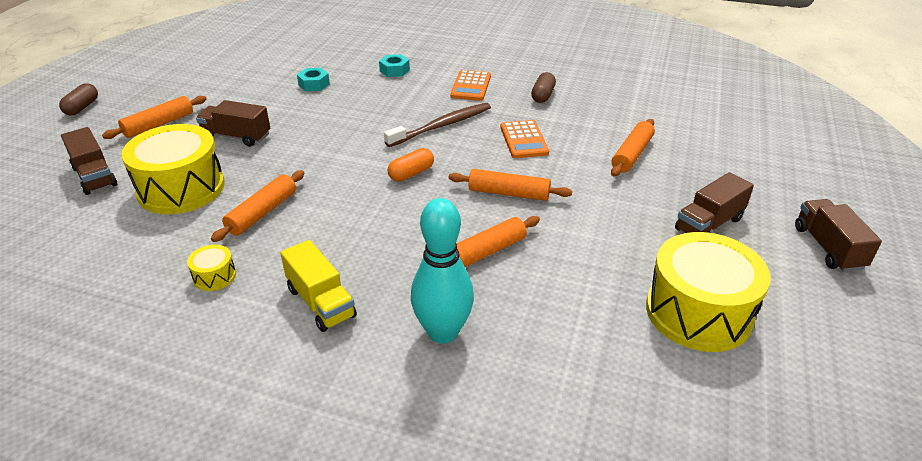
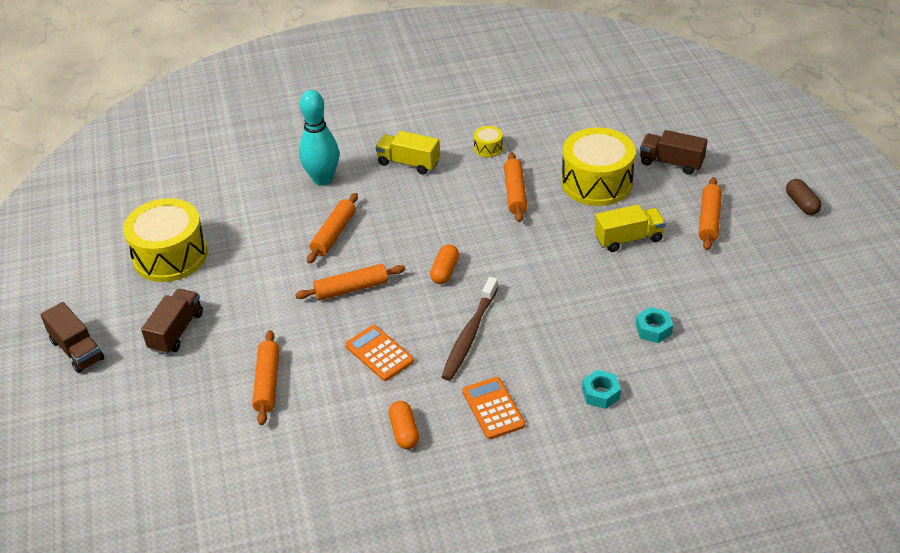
camera: 150 degrees right, 5 degrees up
brown truck [196,100,270,147] -> yellow truck [594,204,666,252]
brown capsule [531,72,556,103] -> orange capsule [389,401,419,449]

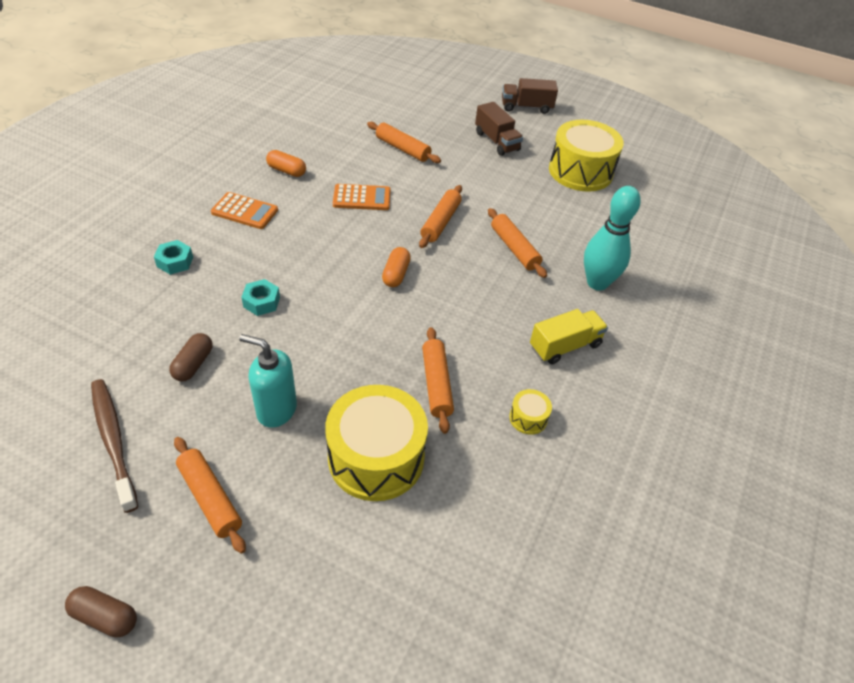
camera: 125 degrees right, 5 degrees up
orange capsule [430,244,459,284] -> orange capsule turned 45 degrees clockwise [382,247,411,287]
brown toothbrush [442,277,498,381] -> brown toothbrush moved to [91,379,138,513]
orange rolling pin [504,152,527,222] -> orange rolling pin turned 45 degrees clockwise [422,327,454,434]
yellow truck [594,204,666,252] -> turquoise soap dispenser [239,334,297,428]
turquoise nut [636,307,673,343] -> turquoise nut moved to [241,279,280,316]
brown truck [640,130,707,175] -> none
none -> brown capsule [169,333,213,381]

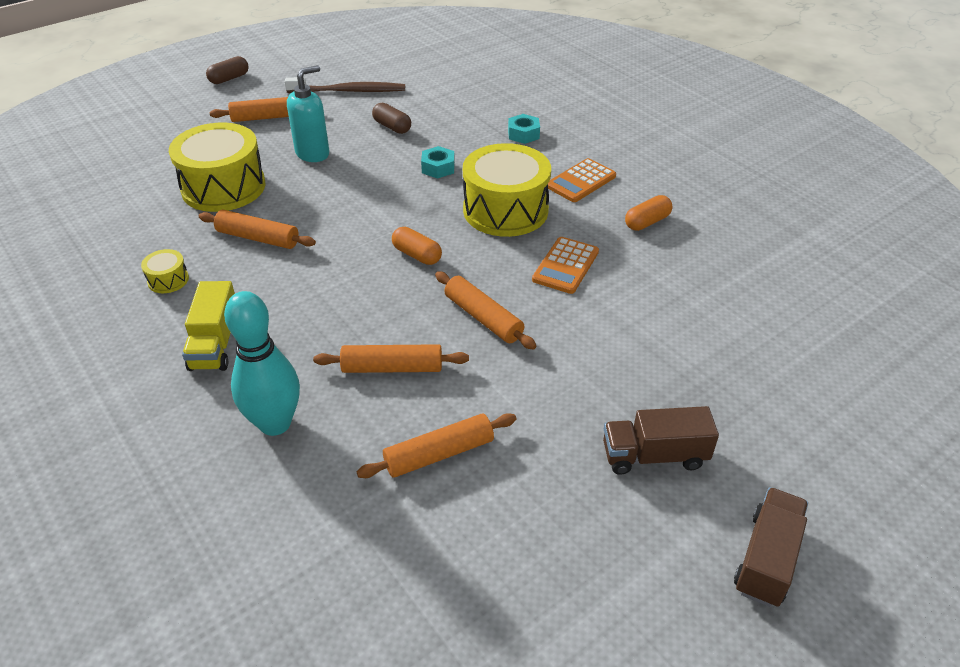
camera: 120 degrees right, 5 degrees down
orange rolling pin [367,122,441,163] -> orange rolling pin moved to [357,413,517,478]
yellow drum [549,120,624,192] -> yellow drum moved to [463,143,551,237]

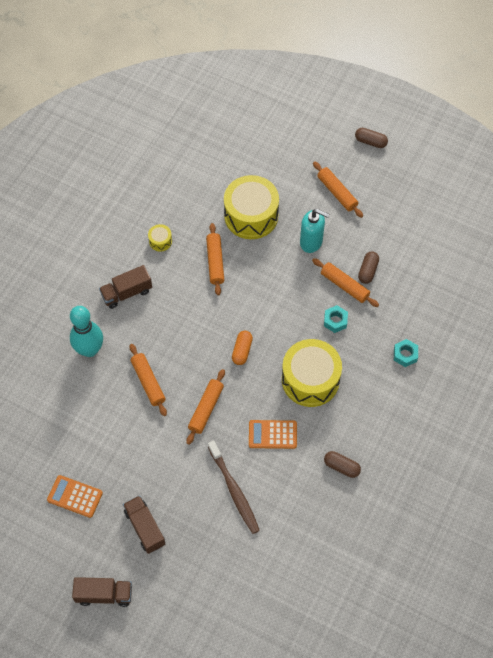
camera: 65 degrees right, 20 degrees up
yellow truck [182,281,235,371] -> brown truck [99,265,152,309]
brown toothbrush [285,77,405,93] -> brown toothbrush moved to [208,441,260,534]
orange rolling pin [357,413,517,478] -> orange rolling pin moved to [312,258,379,307]
orange calculator [548,158,616,202] -> orange calculator moved to [47,475,103,518]
orange capsule [625,195,672,231] -> brown capsule [324,451,361,478]

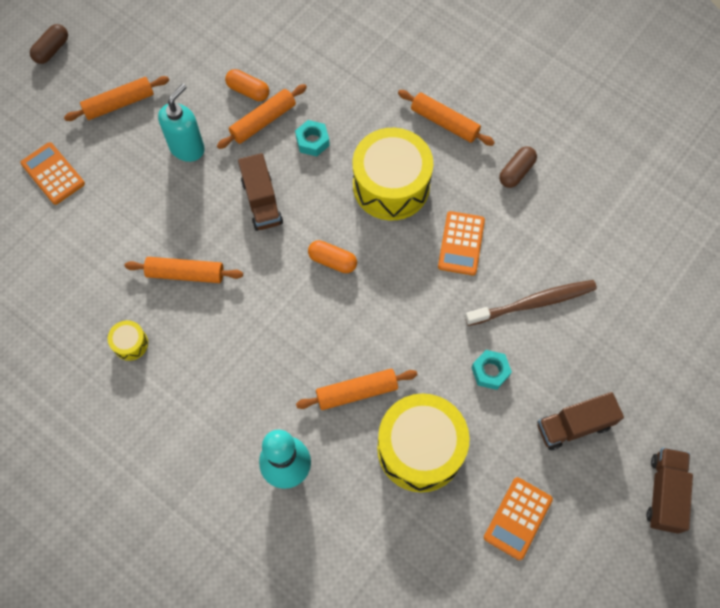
camera: 80 degrees left, 5 degrees up
brown truck [99,265,152,309] -> brown truck moved to [238,153,283,231]
orange rolling pin [187,369,225,445] -> orange rolling pin moved to [398,90,495,146]
yellow drum [224,175,279,239] -> yellow drum moved to [377,393,470,492]
brown capsule [358,251,379,284] -> orange capsule [225,69,269,101]
turquoise nut [394,339,418,367] -> turquoise nut moved to [471,350,512,390]
none -> orange calculator [20,142,85,205]

